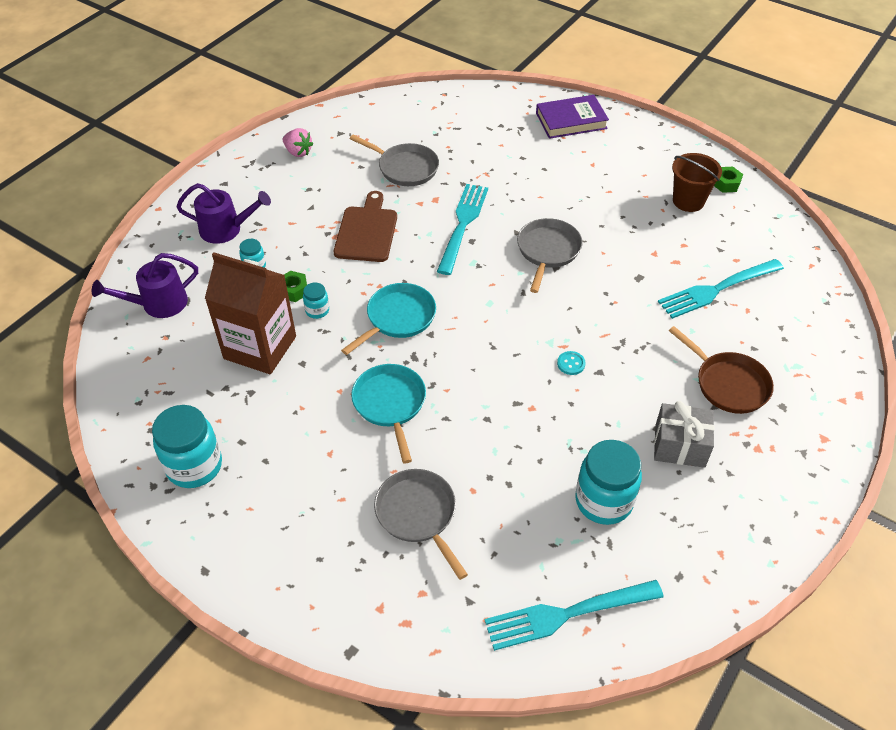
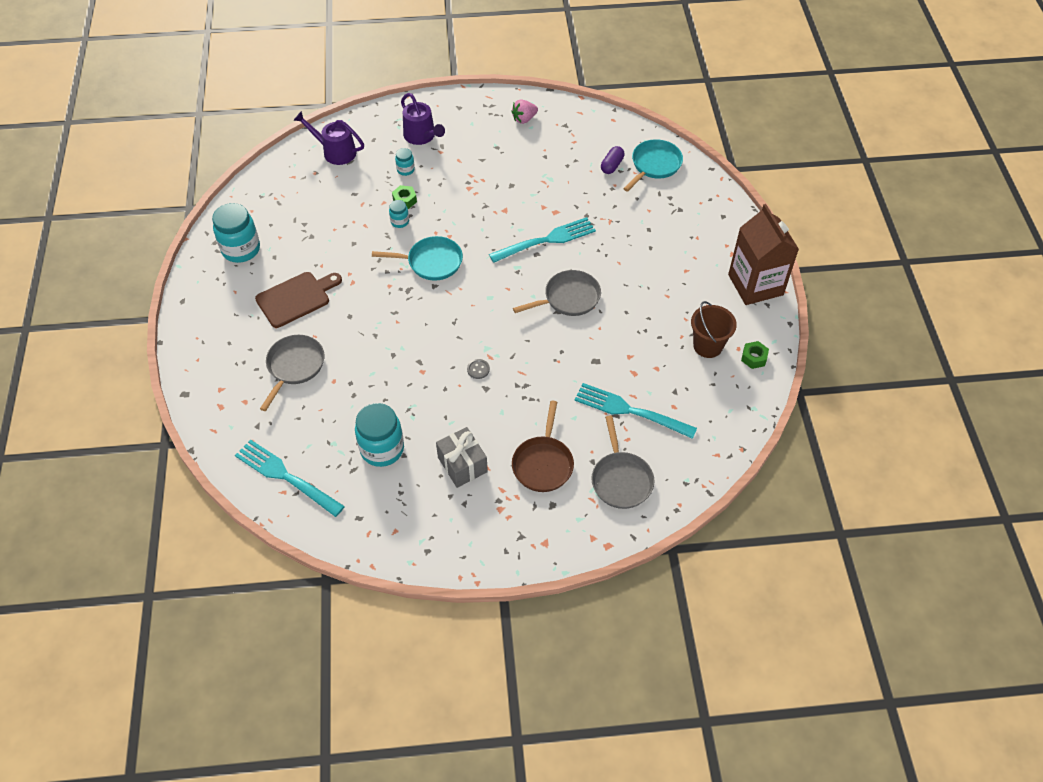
camera: 50 degrees right, 5 degrees up
brown carton [205,253,296,374] -> brown carton moved to [728,204,799,305]
pink strawberry [283,128,313,157] -> pink strawberry turned 60 degrees clockwise [511,100,538,124]
brown cutting board [334,191,397,262] -> brown cutting board moved to [255,272,342,328]
grey pan [350,135,439,186] -> grey pan moved to [591,415,654,509]
turquoise pan [351,364,426,463] -> turquoise pan moved to [623,139,683,192]
purple book [536,95,609,139] -> none
turquoise button [557,351,586,375] -> grey button [467,359,490,379]
none -> purple capsule [601,146,625,174]

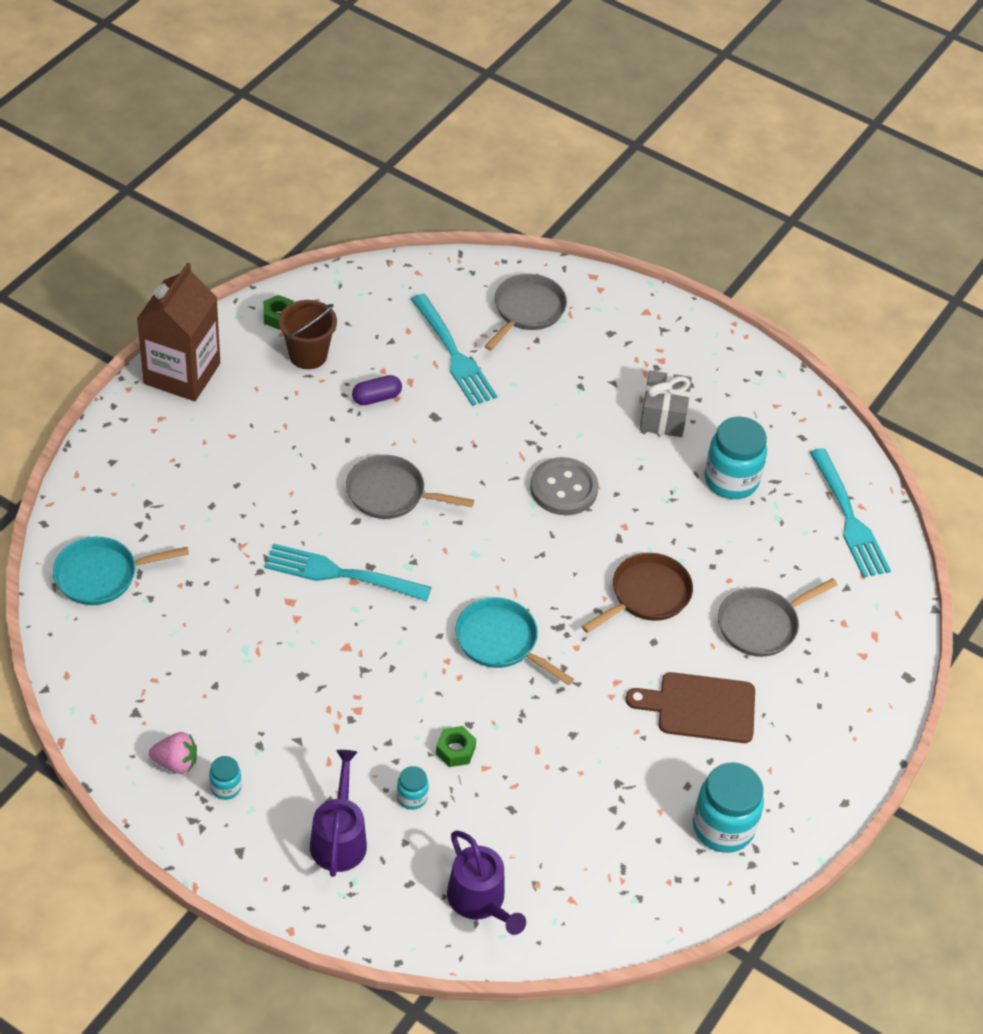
camera: 145 degrees left, 5 degrees down
turquoise jar [389,200,409,228] -> turquoise jar moved to [209,756,241,800]
grey button [467,359,490,379] -> grey button [530,457,599,515], size x2.26
brown pan [512,401,574,492] -> brown pan moved to [582,553,693,633]
purple capsule [601,146,625,174] -> purple capsule moved to [352,375,402,405]

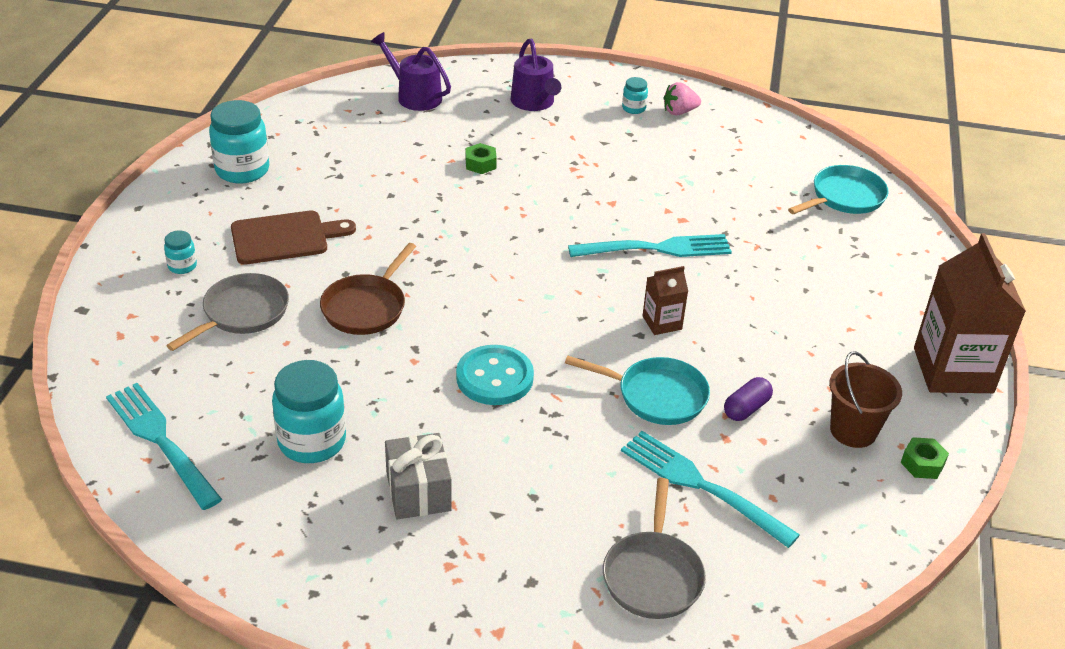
camera: 160 degrees right, 10 degrees down
grey pan [346,455,474,519] -> brown carton [643,266,688,335]
turquoise jar [397,766,428,810] -> turquoise jar moved to [164,230,197,274]
turquoise pan [455,597,574,685] -> turquoise pan moved to [565,356,710,425]
grey button [530,457,599,515] -> turquoise button [456,345,534,405]

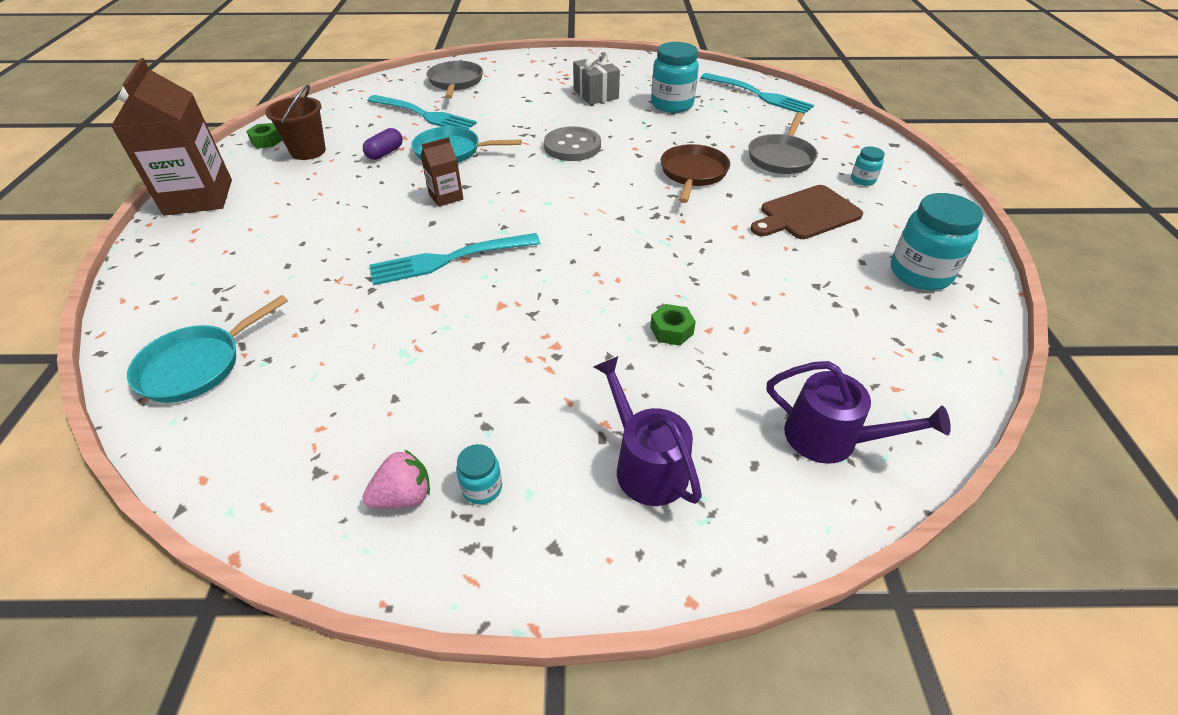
camera: 170 degrees right, 5 degrees up
turquoise button [456,345,534,405] -> grey button [544,126,601,161]

